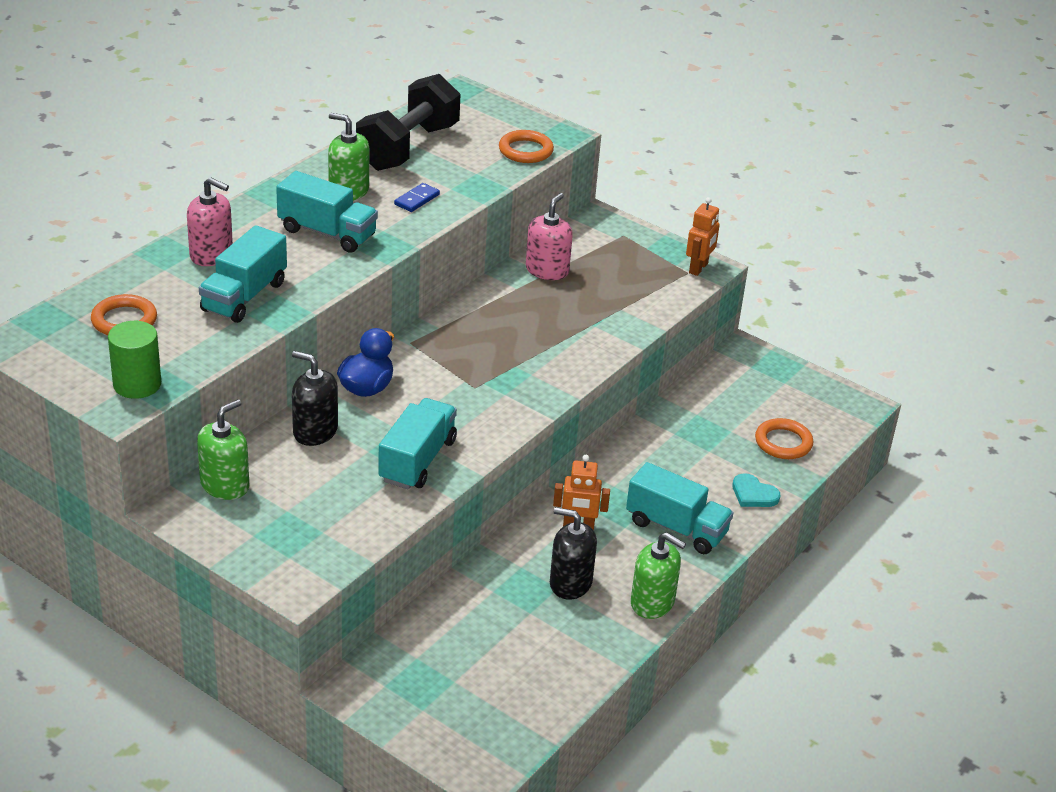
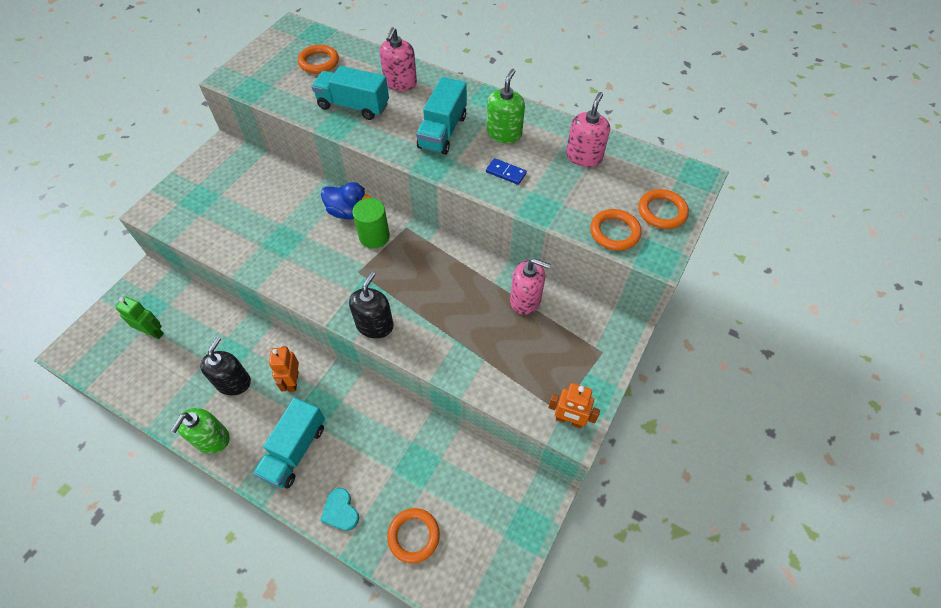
camera: 85 degrees right, 20 degrees up
green cylinder [108,321,161,399] -> green cylinder moved to [353,198,390,248]
green soap dispenser [197,399,249,500] -> none
black soap dispenser [292,351,338,446] -> black soap dispenser moved to [349,272,394,339]
black dumbbell [356,74,461,171] -> pink soap dispenser [566,92,610,167]
turquoise truck [378,398,457,490] -> none
turquoise heart [732,473,780,507] -> turquoise heart turned 60 degrees counterclockwise [320,488,359,531]
none -> green robot [115,296,164,339]
none -> orange ring [638,189,689,229]

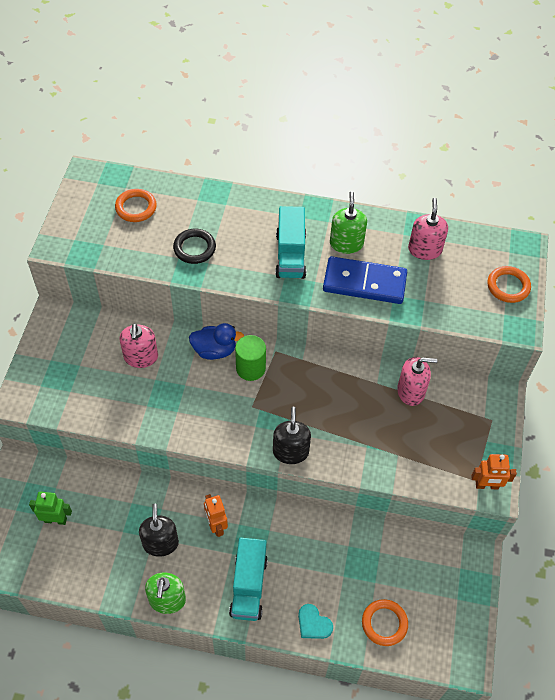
camera: 20 degrees left, 0 degrees up
turquoise truck [312,66,389,120] -> black ring [173,229,216,264]
pink soap dispenser [380,27,417,91] -> pink soap dispenser moved to [119,323,158,368]
blue domino [486,158,527,185] -> blue domino [323,256,407,304], size x2.33
orange ring [590,209,641,251] -> none

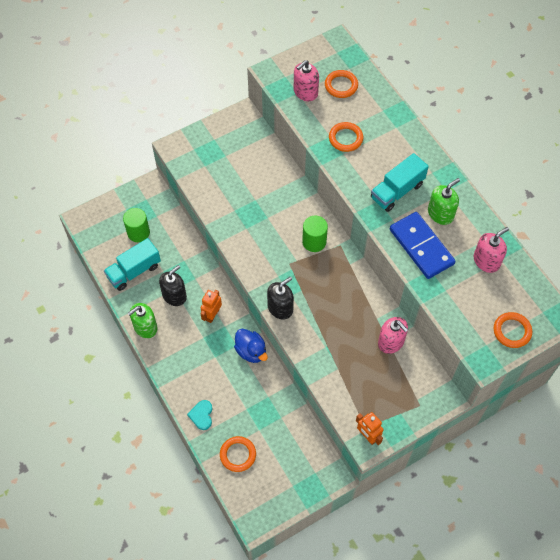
camera: 50 degrees right, 5 degrees up
green robot [29,492,72,525] -> green cylinder [123,208,150,242]
pink soap dispenser [119,323,158,368] -> pink soap dispenser moved to [294,60,319,101]
black ring [173,229,216,264] -> orange ring [329,122,363,152]
blue duck [189,323,244,360] -> blue duck moved to [234,329,268,363]
turquoise truck [229,538,268,621] -> turquoise truck moved to [104,238,161,291]

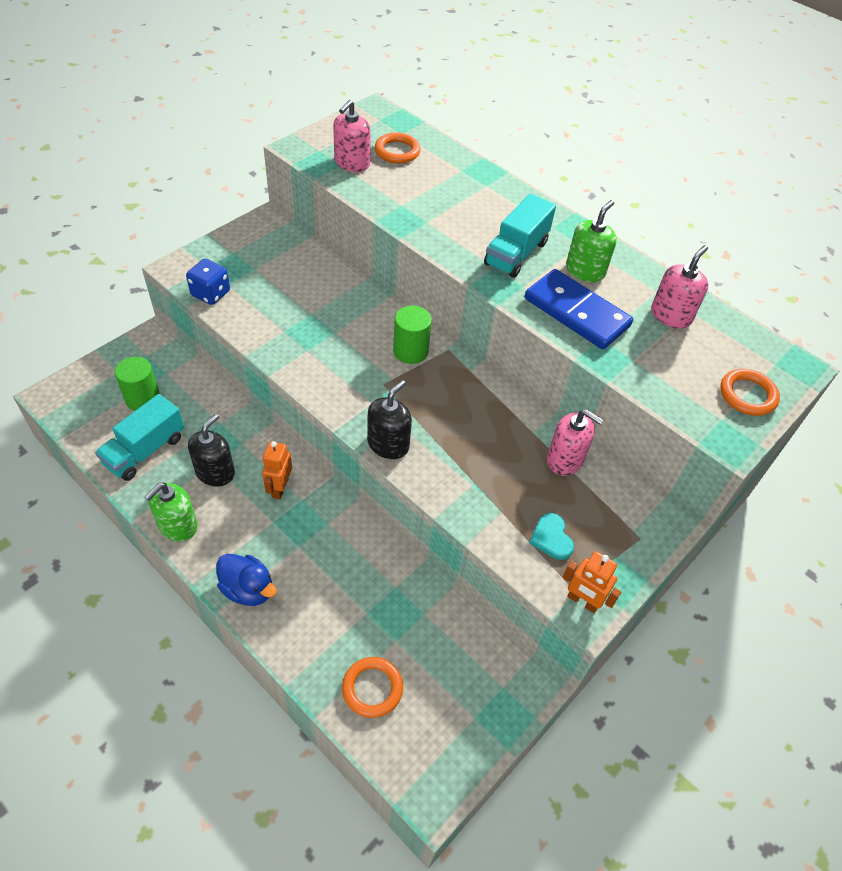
camera: 20 degrees left, 10 degrees down
turquoise heart [187,400,212,430] -> turquoise heart moved to [529,513,574,560]
blue duck [234,329,268,363] -> blue duck moved to [216,554,277,606]
orange ring [329,122,363,152] -> none
none -> blue dice [186,259,230,305]

